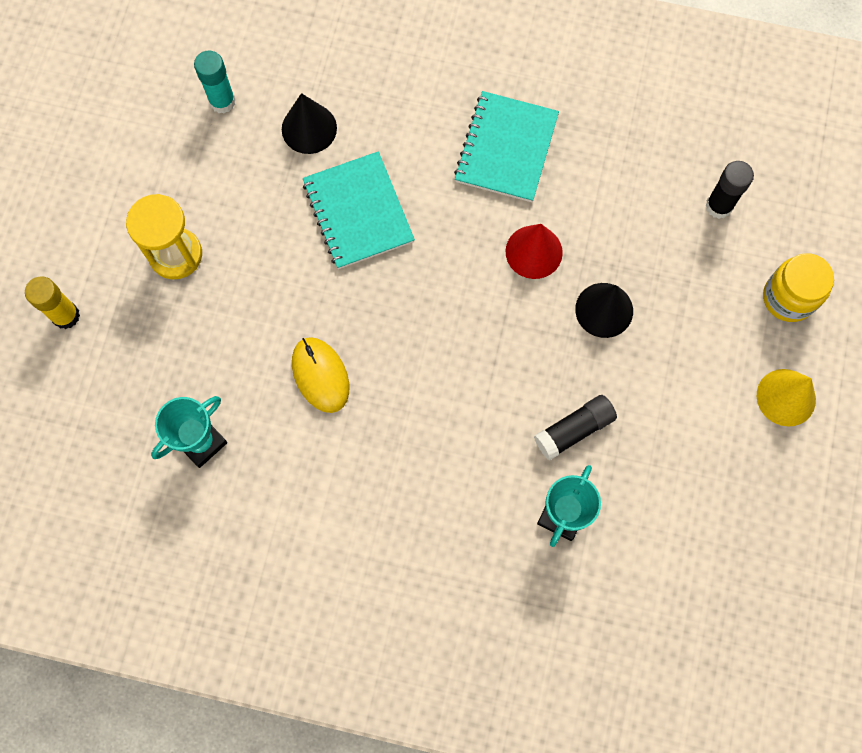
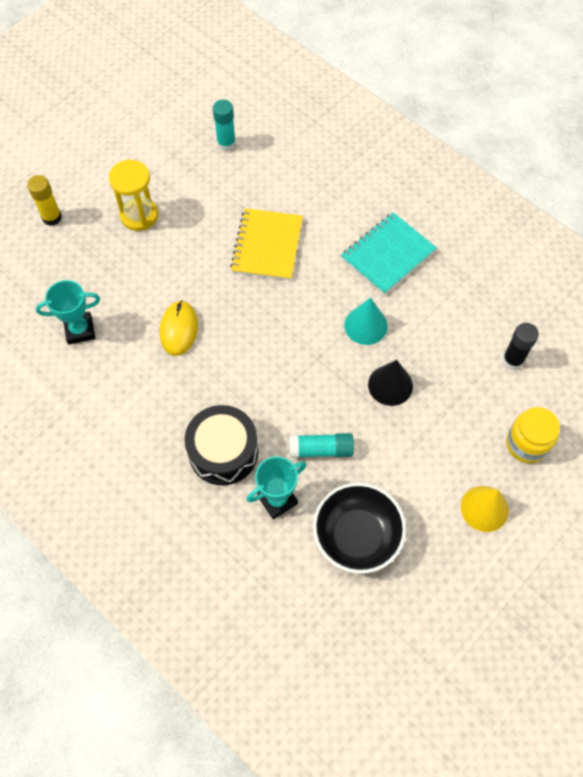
camera: 30 degrees right, 10 degrees down
black cone [282,93,337,154] -> none
turquoise notebook [303,151,415,269] -> yellow notebook [230,208,303,281]
red cone [506,224,563,279] -> turquoise cone [344,297,388,345]
black glue stick [534,395,617,460] -> turquoise glue stick [290,433,354,458]
none -> black drum [184,405,258,485]
none -> black bowl [313,483,406,574]

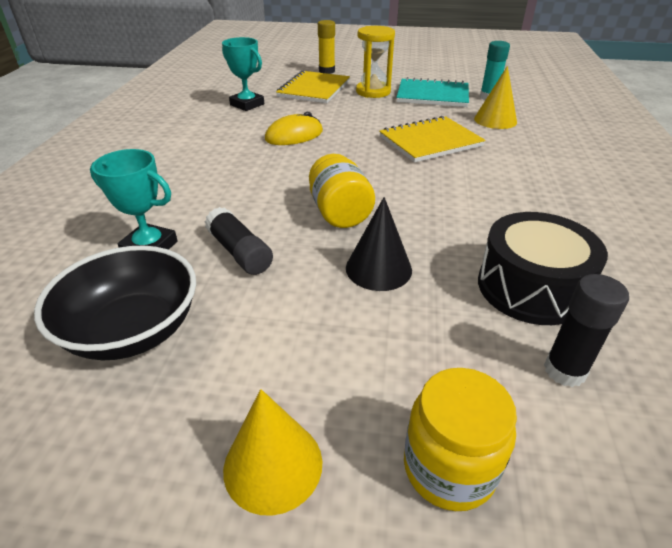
camera: 55 degrees right, 25 degrees down
black drum [184,405,258,485] -> black drum moved to [478,212,608,325]
turquoise glue stick [290,433,354,458] -> black glue stick [205,207,273,275]
turquoise notebook [341,212,437,295] -> turquoise notebook moved to [396,77,469,107]
turquoise cone [344,297,388,345] -> none
none -> yellow notebook [276,70,350,103]
none -> yellow jar [309,154,375,228]
none -> yellow cone [474,66,517,129]

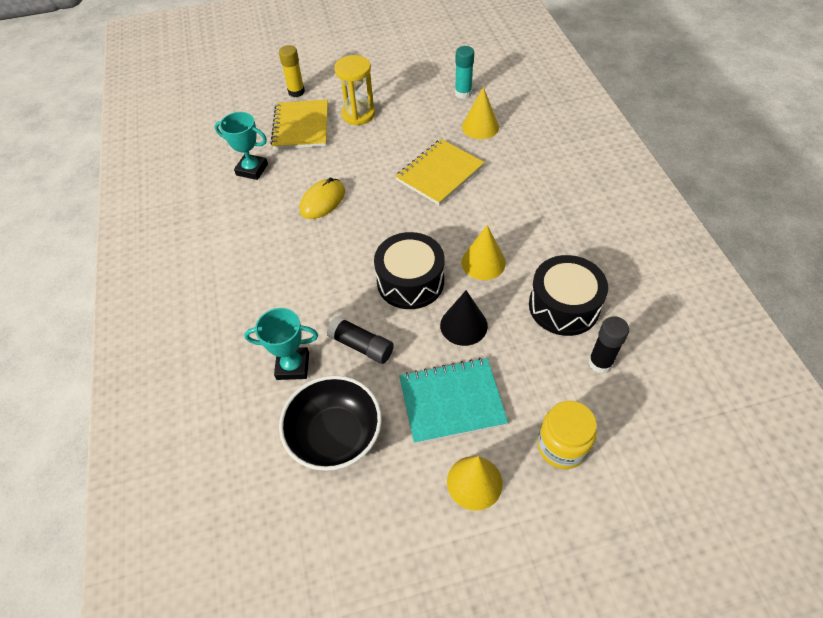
camera: 20 degrees left, 15 degrees up
yellow jar [309,154,375,228] -> black drum [374,232,444,309]
turquoise notebook [396,77,469,107] -> turquoise notebook moved to [399,358,508,444]
none -> yellow cone [461,225,506,280]

